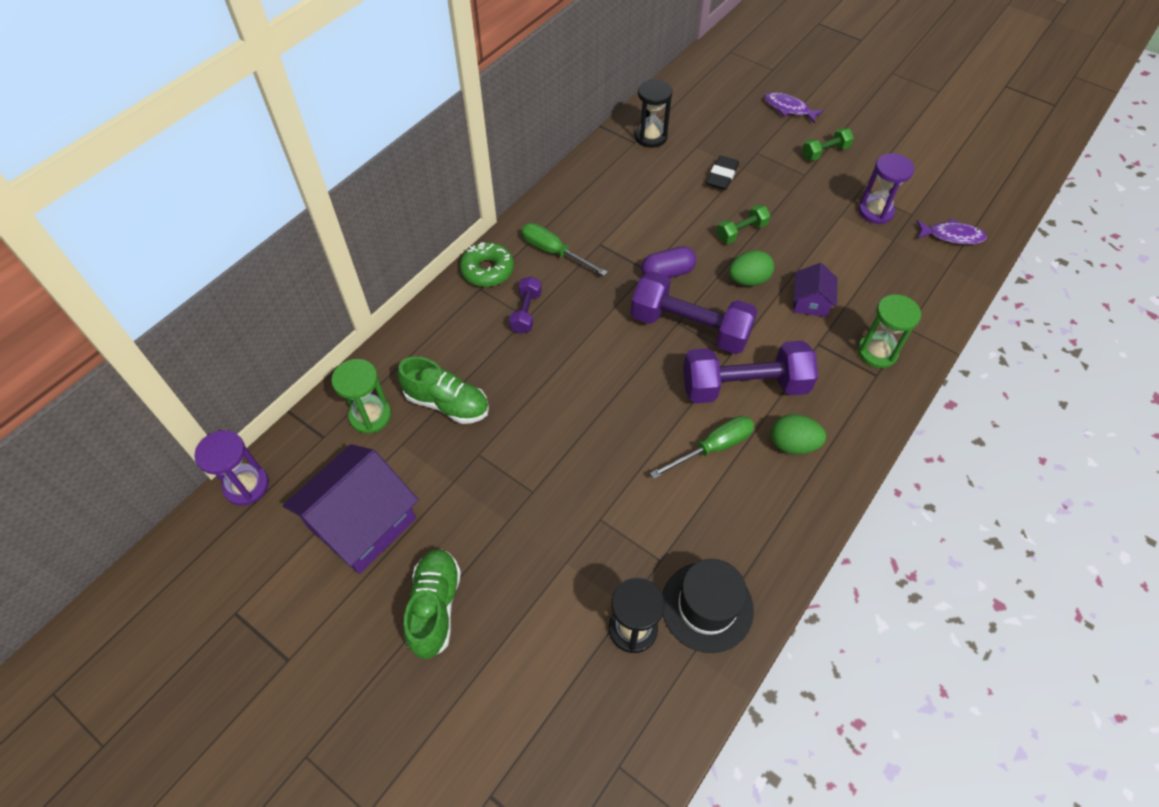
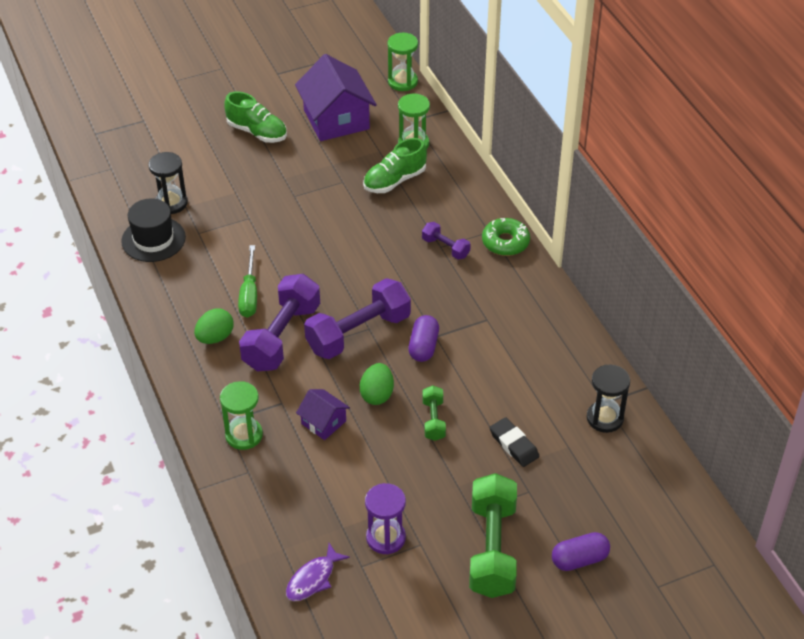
camera: 120 degrees right, 10 degrees down
purple hourglass [194,430,269,506] -> green hourglass [387,33,418,91]
green screwdriver [521,223,608,276] -> none
purple fish [764,92,824,124] -> purple capsule [552,532,610,571]
green dumbbell [802,128,854,161] -> green dumbbell [469,473,517,598], size x2.02

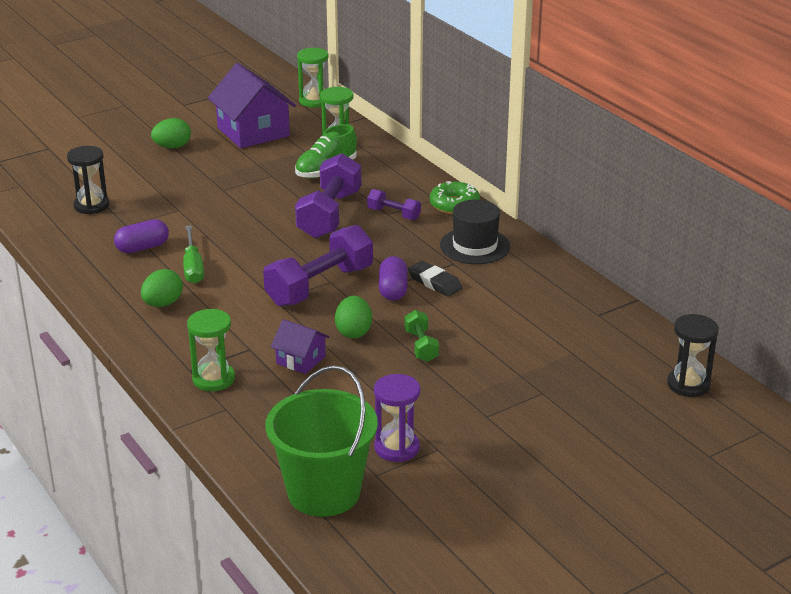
camera: 10 degrees left, 15 degrees down
black hat [121,198,186,262] -> black hat moved to [440,200,510,264]
green shoe [224,92,287,143] -> green egg [151,118,191,148]
purple dumbbell [239,274,320,371] -> purple dumbbell moved to [295,153,361,239]
purple fish [286,543,350,601] -> green bucket [265,365,378,517]
green dumbbell [469,473,517,598] -> none
black eraser [490,417,539,467] -> black eraser moved to [408,261,463,297]
purple capsule [552,532,610,571] -> purple capsule moved to [114,219,169,253]
black hourglass [587,365,630,433] -> black hourglass moved to [667,314,719,397]

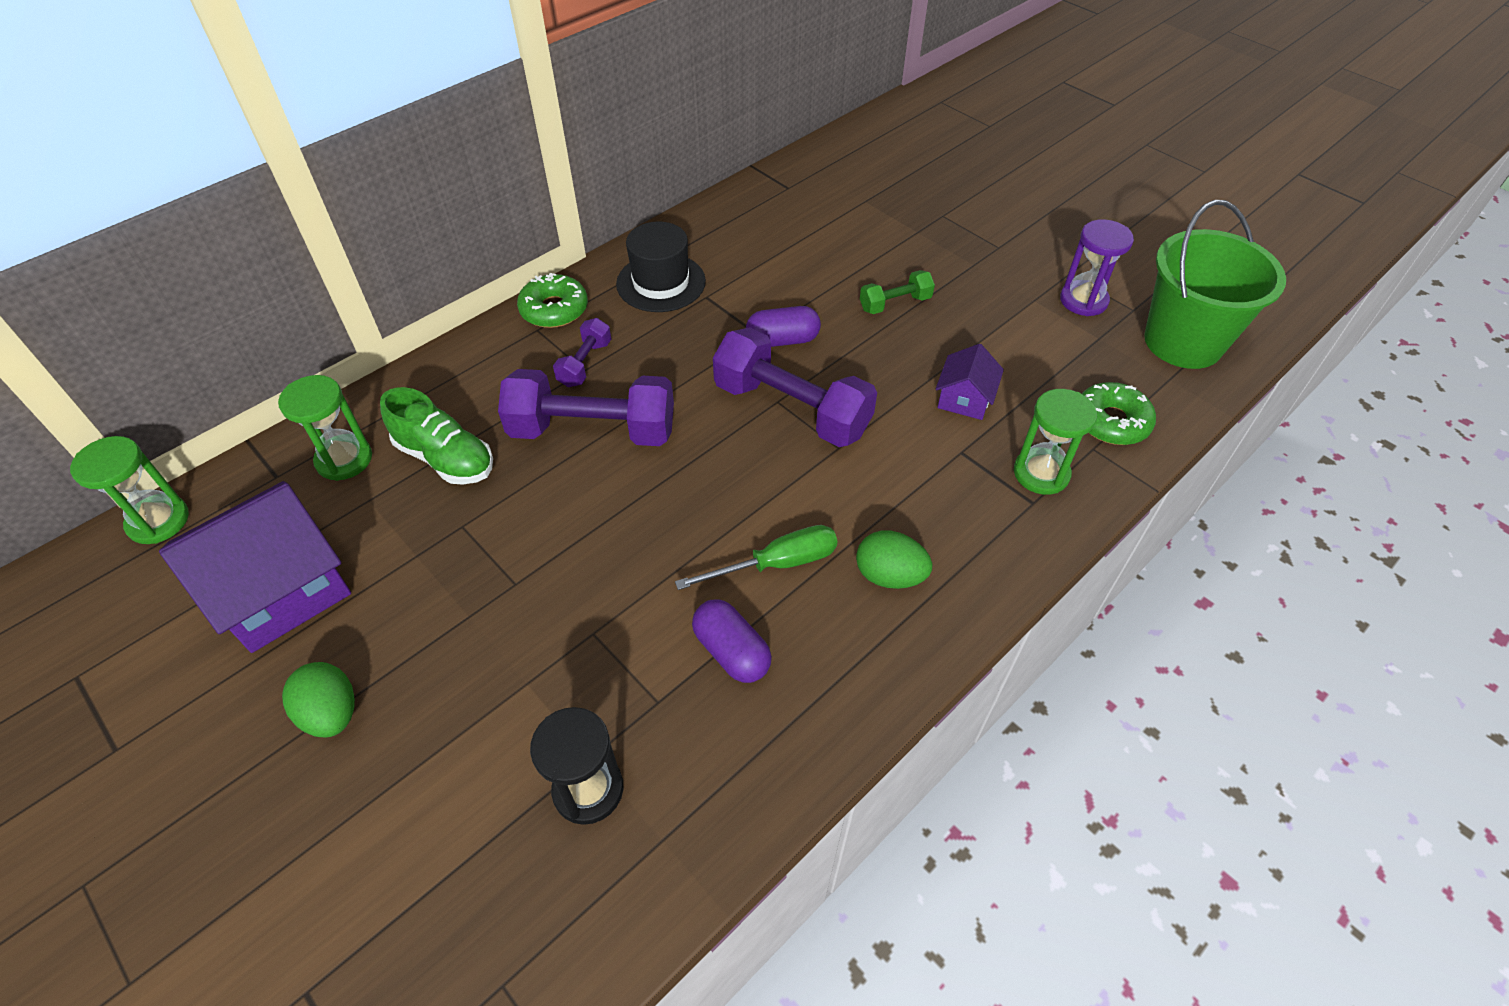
camera: 100 degrees left, 20 degrees up
green egg [335,296,372,339] -> none
black eraser [408,261,463,297] -> none
black hourglass [667,314,719,397] -> none
none -> green donut [1082,382,1156,445]

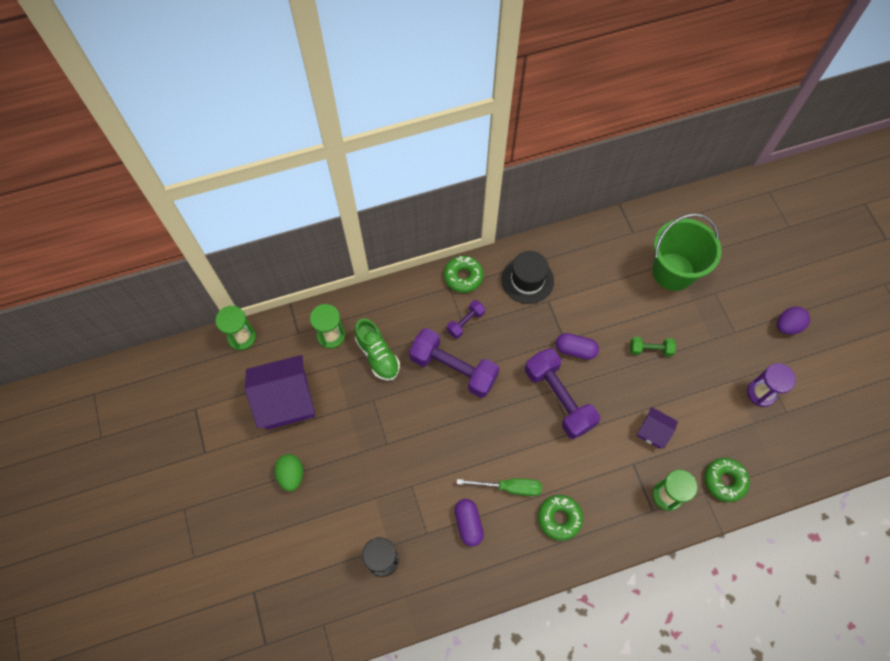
camera: 25 degrees right, 15 degrees up
green egg [856,531,932,589] -> green donut [538,495,583,541]
purple house [936,344,1004,420] -> purple house turned 75 degrees clockwise [637,407,678,449]
green bucket [1144,200,1286,369] -> green bucket moved to [652,213,722,291]
none -> purple egg [777,307,810,335]

